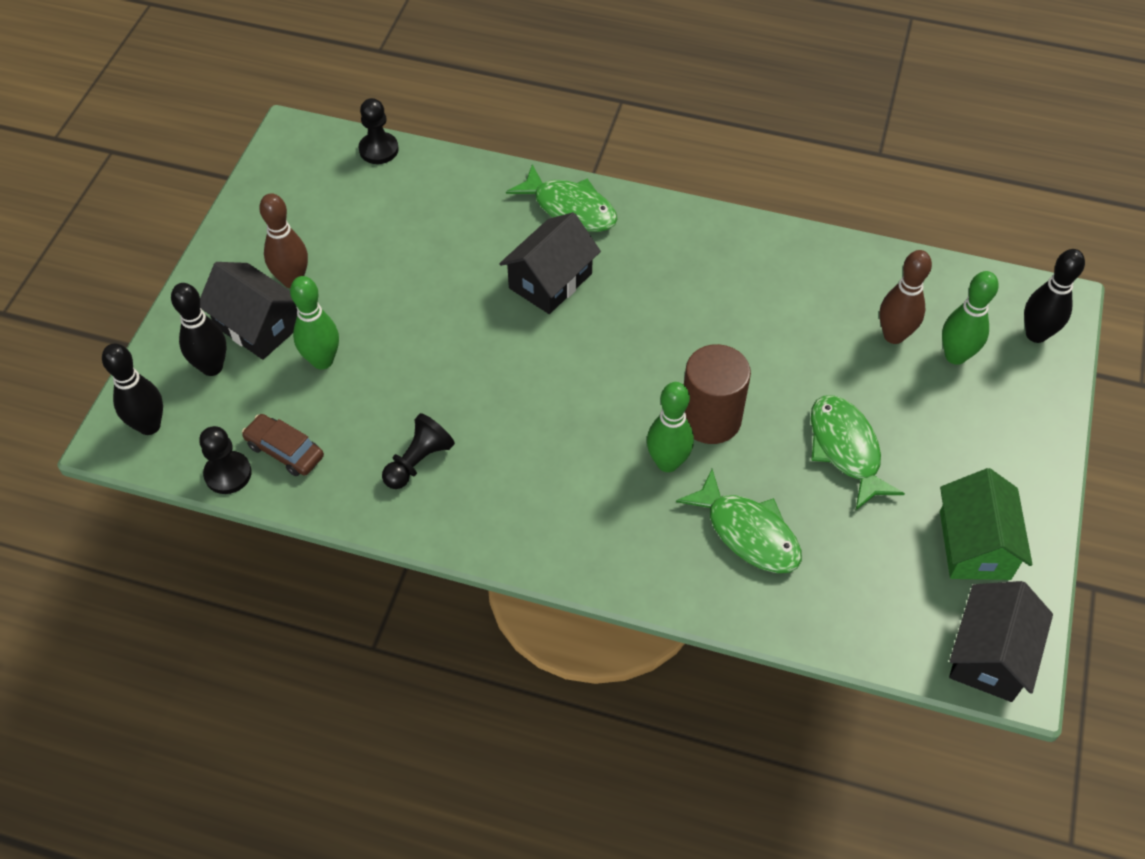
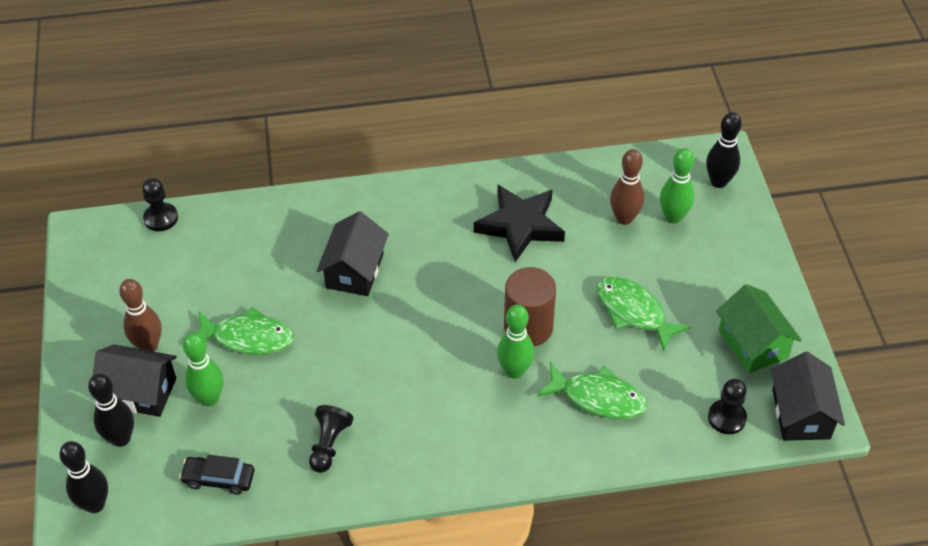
camera: 25 degrees left, 5 degrees down
black pawn [199,426,252,494] -> black pawn moved to [708,379,747,434]
brown car [242,414,324,476] -> black car [179,455,254,495]
green fish [506,164,617,232] -> green fish moved to [197,307,294,355]
none -> black star [474,184,565,262]

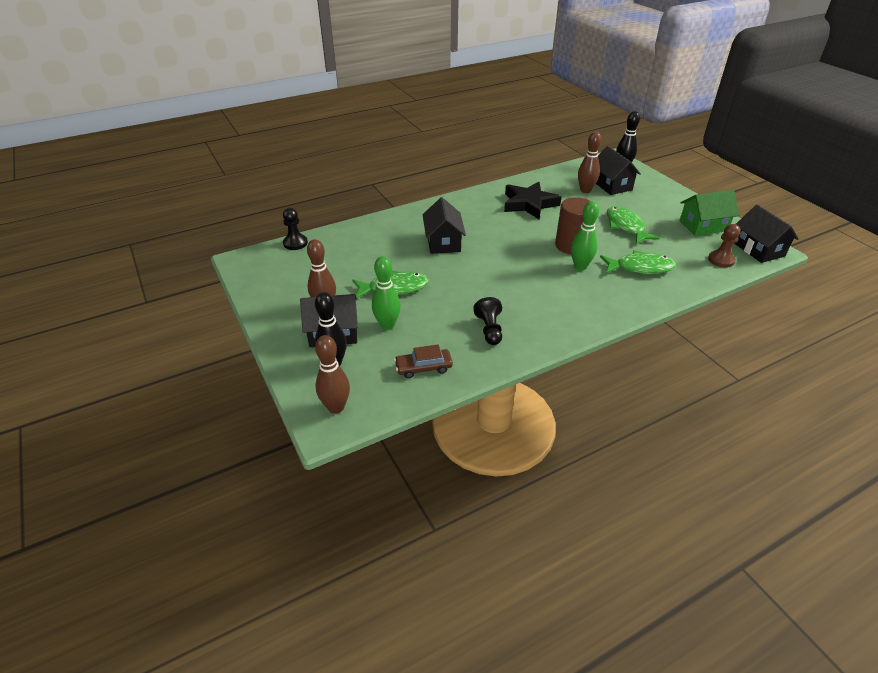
camera: 20 degrees left, 10 degrees down
black bowling pin [59,441,108,513] -> brown bowling pin [315,335,350,414]
black car [179,455,254,495] -> brown car [394,345,453,378]
green fish [597,276,691,351] -> green fish turned 45 degrees clockwise [607,206,660,244]
green bowling pin [660,148,694,224] -> black house [596,146,641,195]
black pawn [708,379,747,434] -> brown pawn [708,224,741,268]
green house [716,284,802,373] -> green house turned 60 degrees counterclockwise [679,190,739,236]

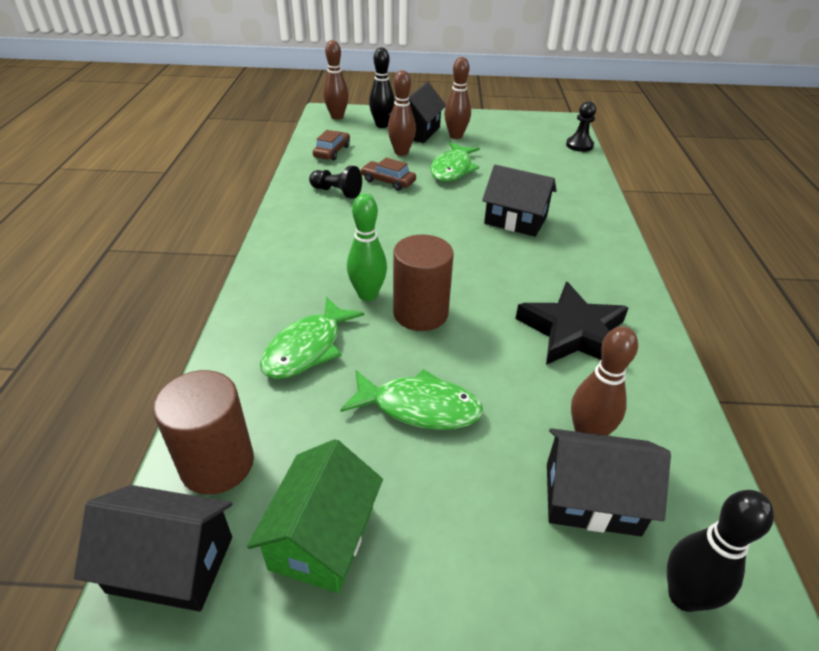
camera: 120 degrees right, 0 degrees up
green bowling pin [372,256,401,330] -> brown bowling pin [388,70,416,156]
brown pawn [708,224,741,268] -> brown cylinder [153,370,254,495]
none -> brown car [361,158,416,191]

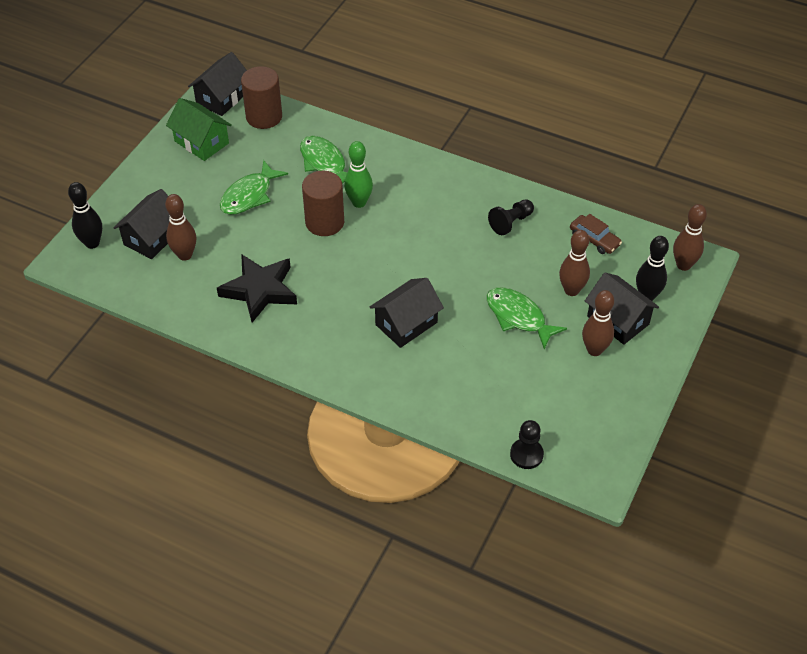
camera: 115 degrees right, 10 degrees up
brown car [361,158,416,191] -> none

